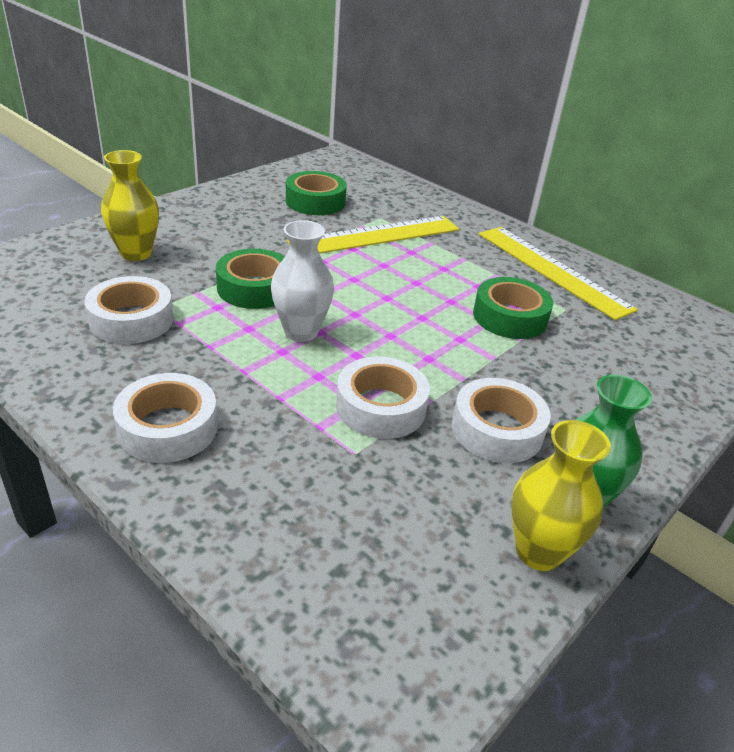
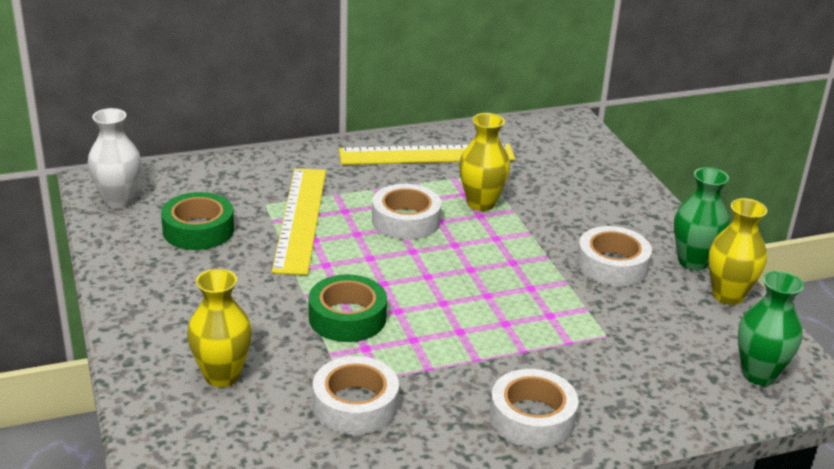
camera: 60 degrees left, 5 degrees down
white vase [271,220,334,342] -> white vase moved to [88,108,141,209]
white tape [336,357,430,439] -> white tape moved to [372,184,441,240]
green tape [473,277,553,339] -> yellow vase [459,113,510,211]
none -> green vase [738,271,804,385]

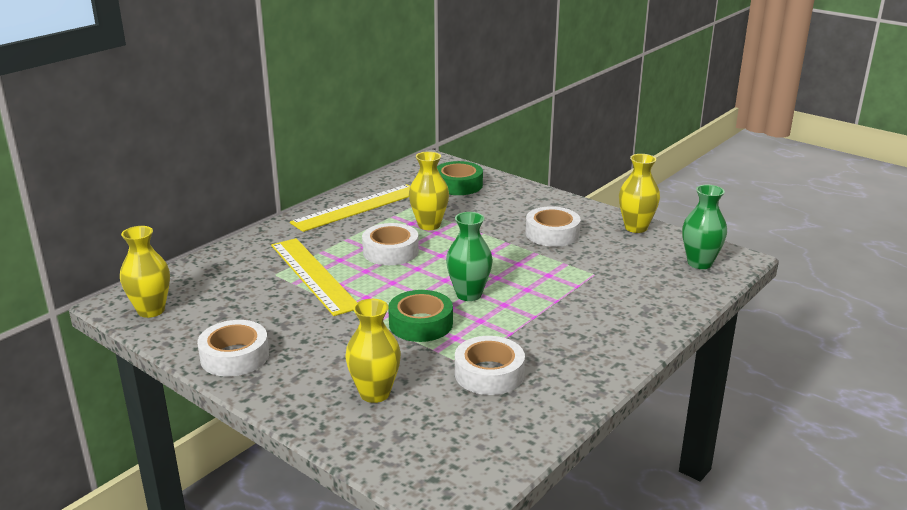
camera: 30 degrees left, 5 degrees down
white vase [88,108,141,209] -> yellow vase [120,226,170,318]
green tape [161,192,234,250] -> green tape moved to [437,161,483,195]
white tape [490,369,579,448] -> white tape moved to [197,320,269,377]
green vase [674,167,729,270] -> green vase moved to [446,212,493,301]

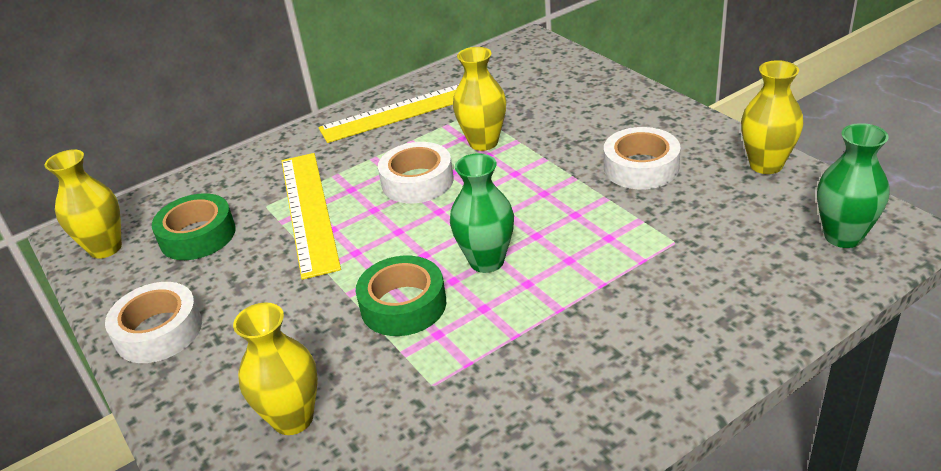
camera: 20 degrees right, 10 degrees up
green tape [437,161,483,195] -> green tape moved to [152,193,236,260]
white tape [455,336,525,395] -> none

